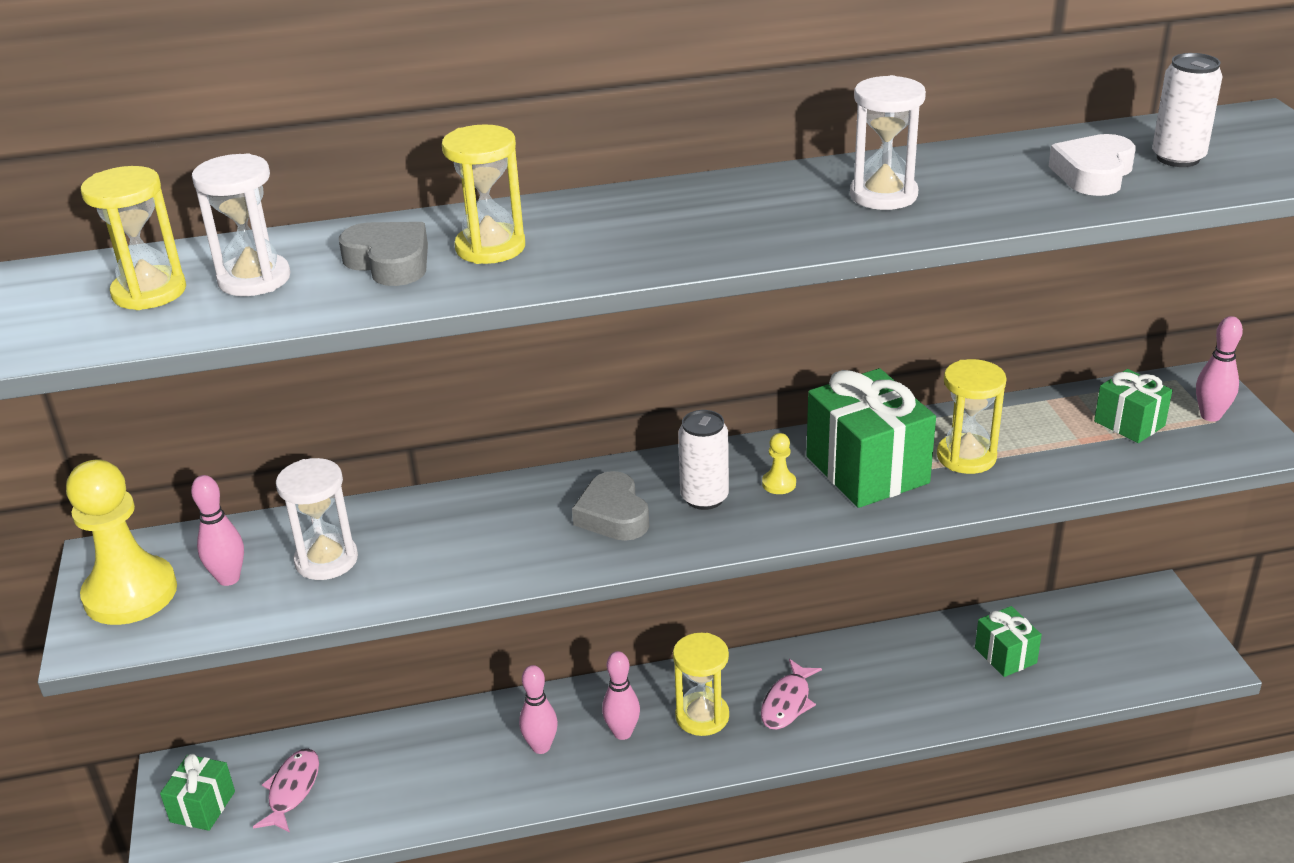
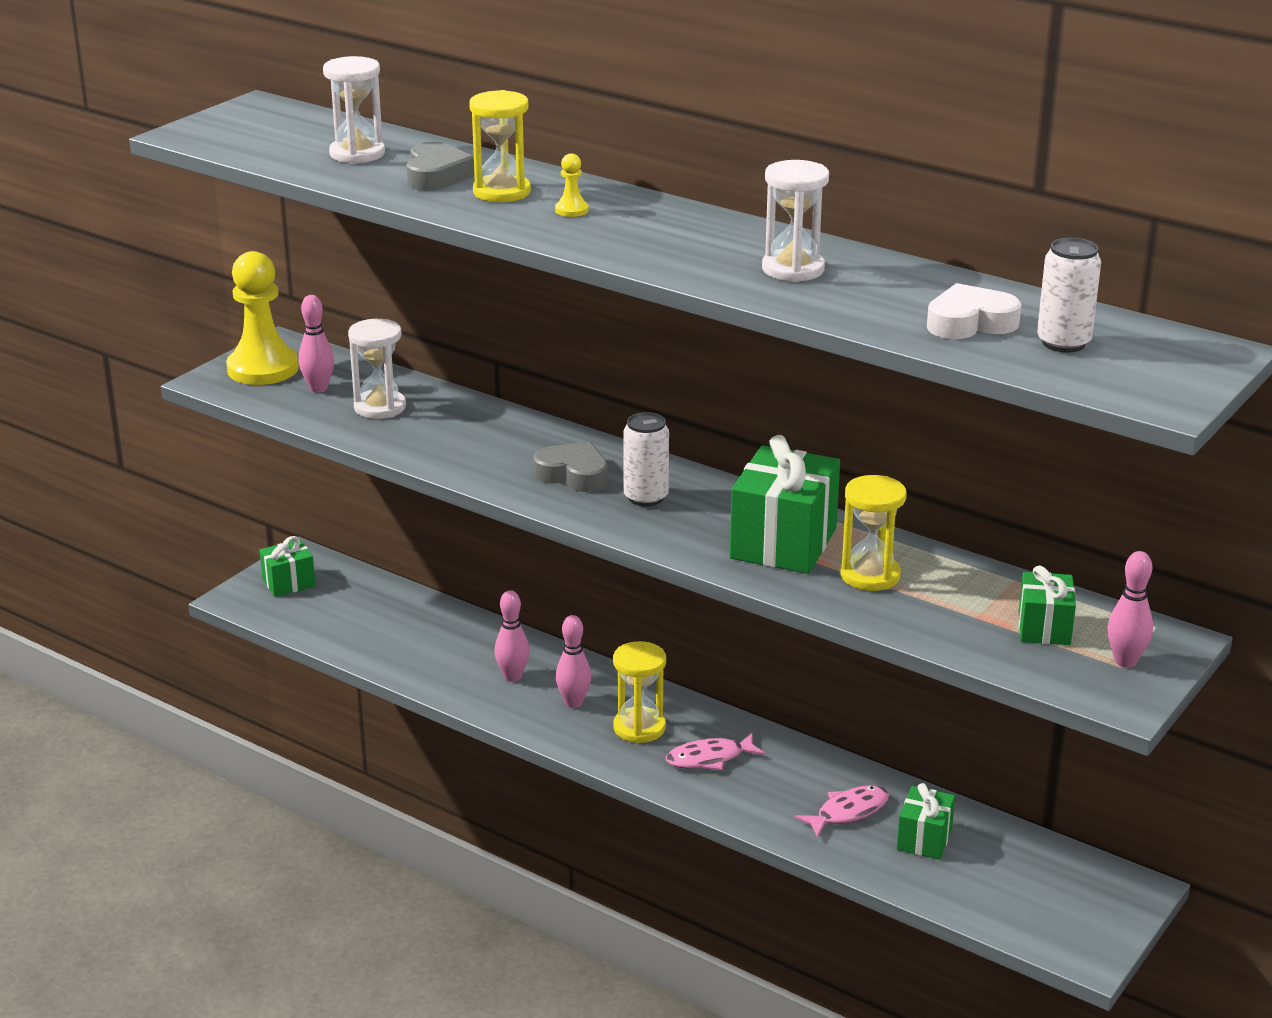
camera: 45 degrees right, 5 degrees down
yellow hourglass [81,166,186,310] -> none
pink fish [253,749,319,833] -> pink fish moved to [794,785,889,838]
grey heart [572,471,649,541] -> grey heart turned 90 degrees clockwise [533,442,608,492]
yellow pawn [762,433,796,494] -> yellow pawn moved to [555,153,589,217]

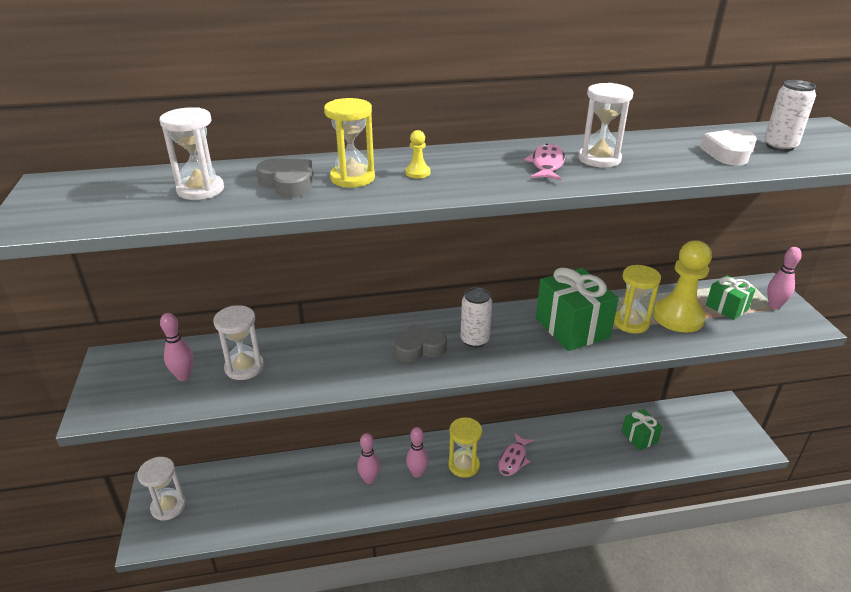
camera: 45 degrees left, 5 degrees up
yellow pawn [226,251,299,385] -> yellow pawn moved to [653,240,712,333]
green gift [259,536,316,597] -> white hourglass [137,457,186,521]
pink fish [794,785,889,838] -> pink fish moved to [524,144,565,180]

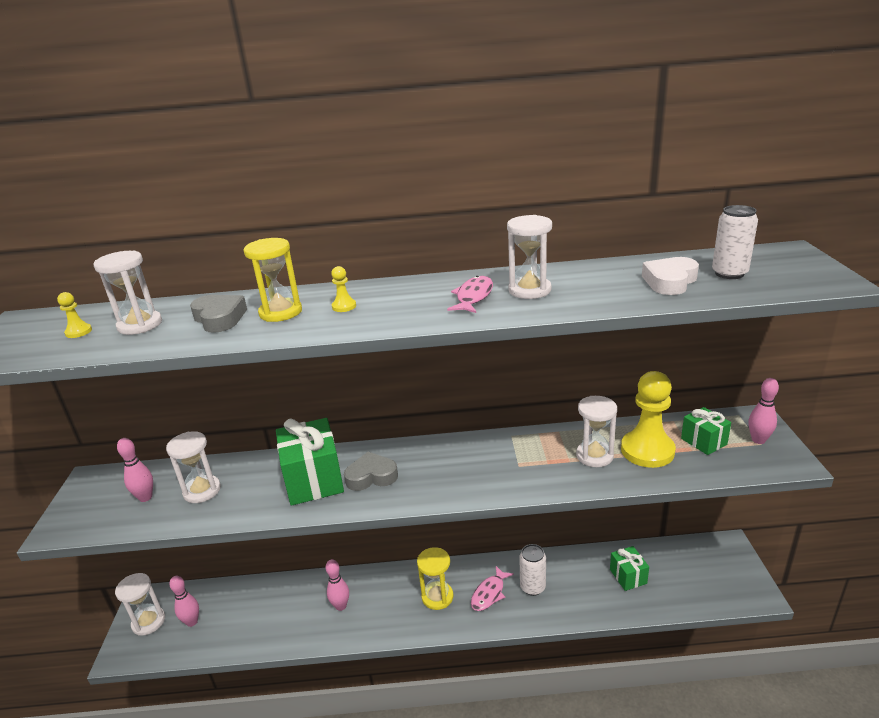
camera: 10 degrees right, 5 degrees down
pink bowling pin [406,427,428,478] -> pink bowling pin moved to [169,576,199,627]
white can [461,287,492,348] -> white can moved to [519,544,546,596]
green gift [536,267,619,351] -> green gift moved to [276,418,344,506]
yellow hourglass [614,265,661,334] -> white hourglass [576,396,617,467]
none -> yellow pawn [57,292,92,338]

